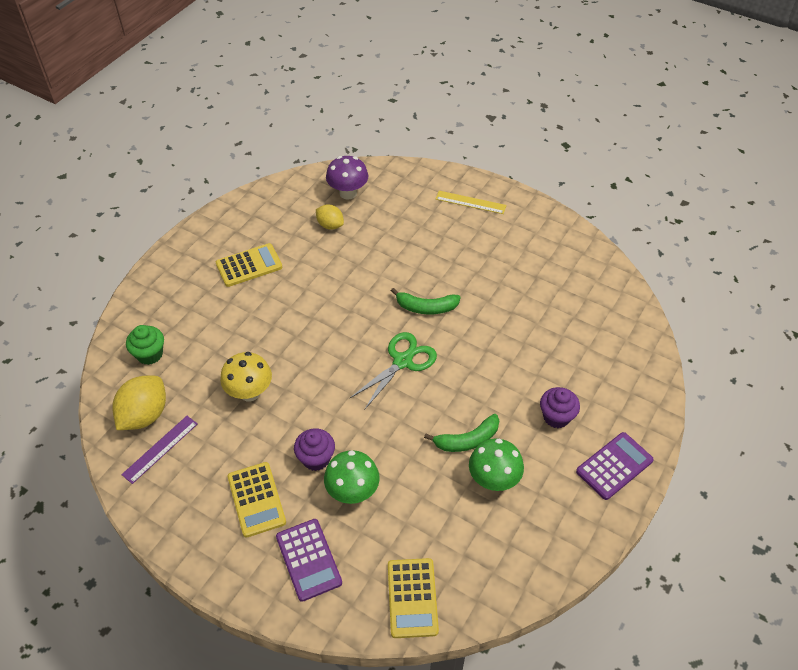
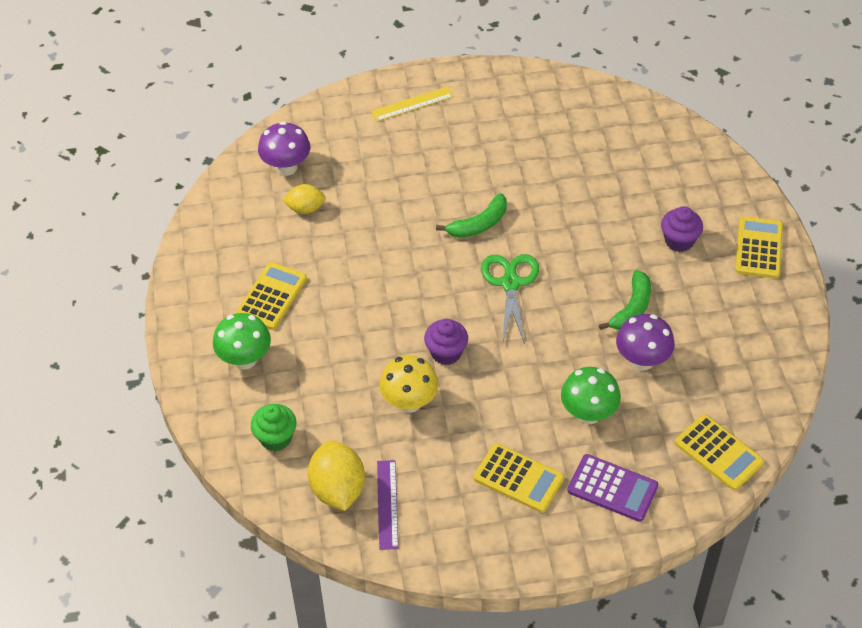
camera: 40 degrees left, 0 degrees up
purple cupcake [294,428,335,471] -> purple cupcake moved to [424,319,468,365]
green mushroom [469,438,524,491] -> green mushroom moved to [213,313,271,370]
purple calculator [576,432,654,500] -> yellow calculator [735,216,783,278]
none -> purple mushroom [616,314,675,371]

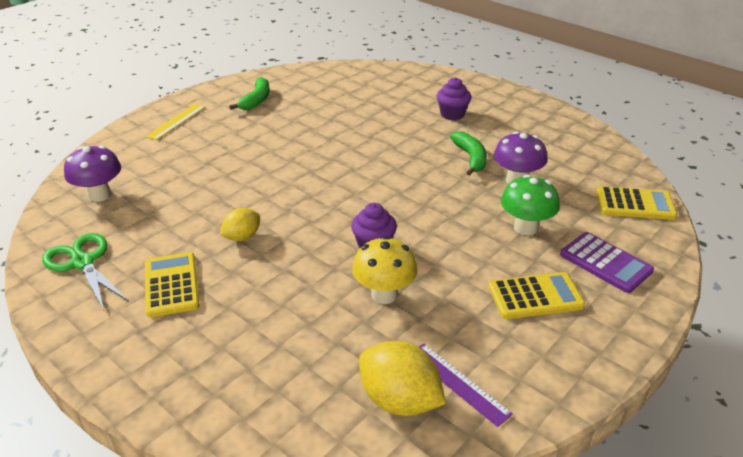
camera: 40 degrees left, 15 degrees down
green mushroom [213,313,271,370] -> none
green cupcake [251,404,296,451] -> none
yellow lemon [282,184,326,214] -> yellow lemon moved to [220,208,260,241]
green banana [436,193,507,238] -> green banana moved to [229,77,270,110]
green scissors [481,254,539,344] -> green scissors moved to [42,233,129,310]
purple calculator [567,454,658,522] -> purple calculator turned 60 degrees clockwise [560,232,654,293]
yellow calculator [735,216,783,278] -> none

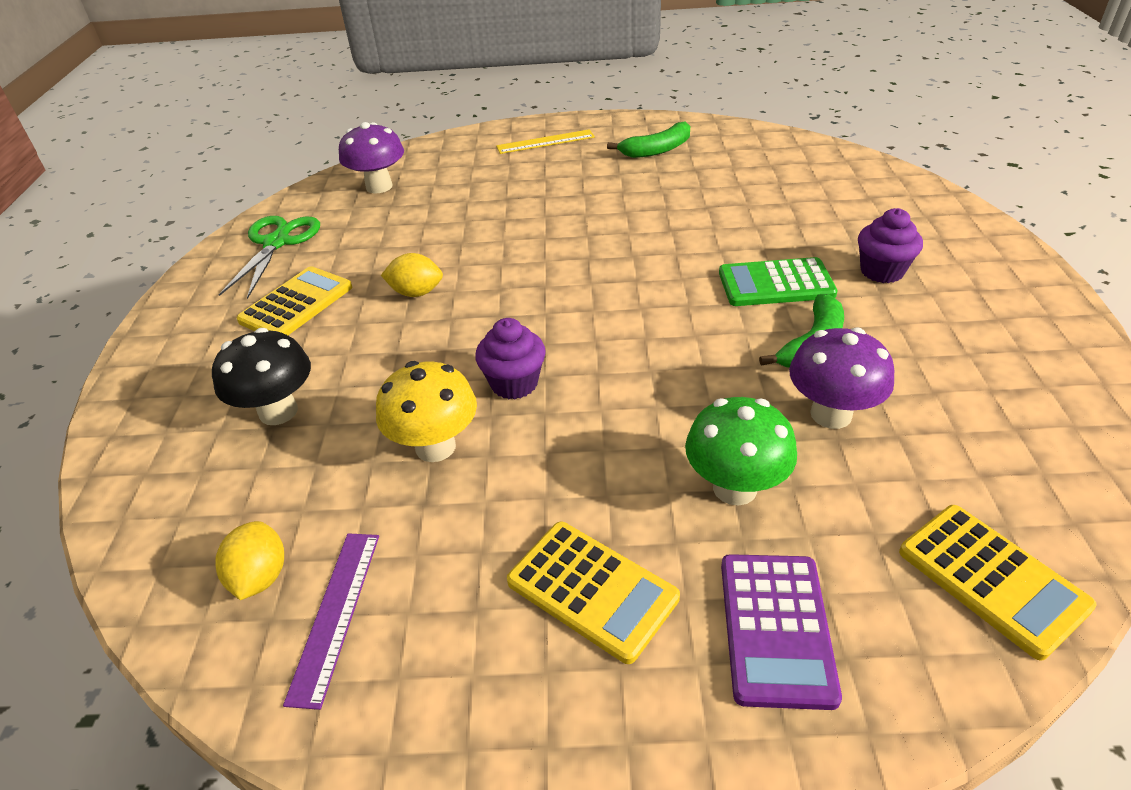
camera: 50 degrees right, 5 degrees up
yellow lemon [359,341,446,416] -> yellow lemon [215,521,284,600], size x0.60
none -> black mushroom [212,328,311,425]
none -> green calculator [719,257,838,306]

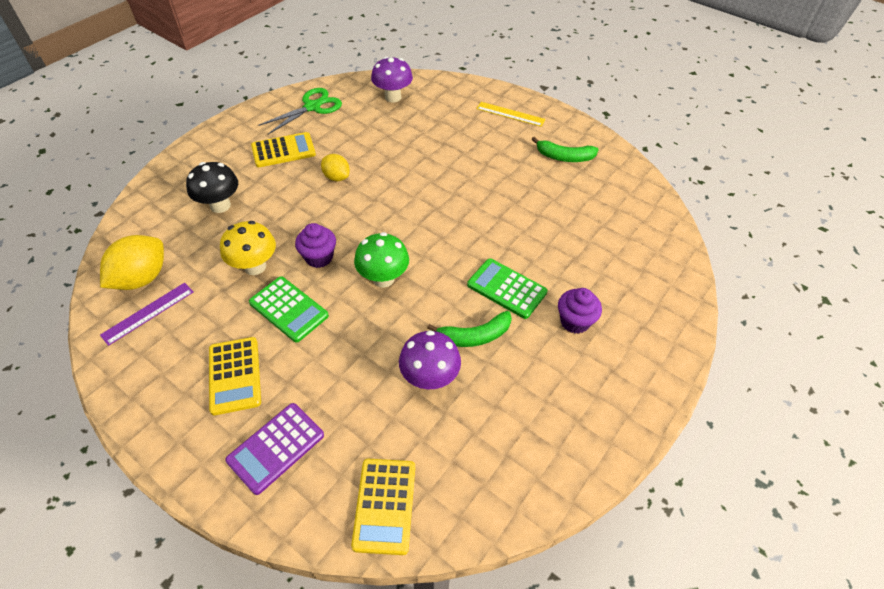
camera: 35 degrees right, 10 degrees up
yellow lemon [215,521,284,600] -> yellow lemon [100,235,164,290], size x1.66
green mushroom [685,397,797,505] -> green mushroom moved to [354,232,409,288]
none -> green calculator [249,276,329,342]

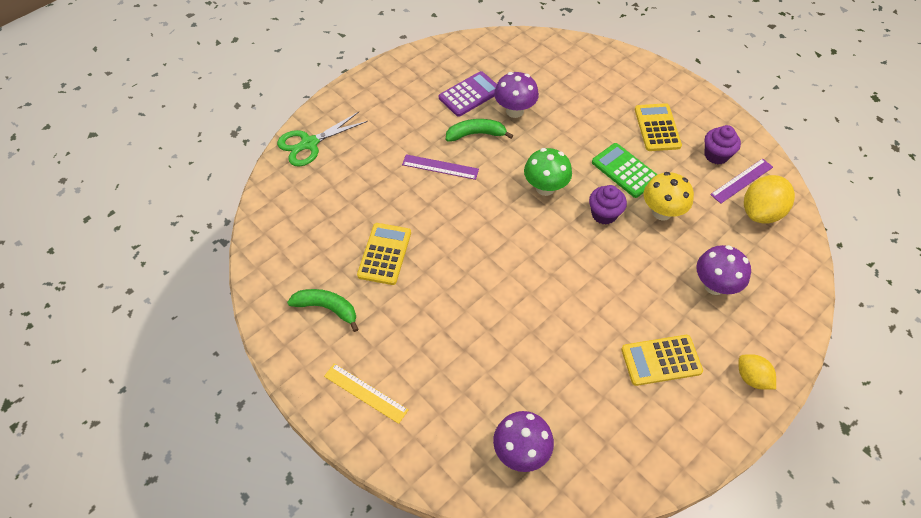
camera: 170 degrees left, 5 degrees up
black mushroom [186,162,238,213] -> purple mushroom [697,245,751,295]
purple calculator [225,403,324,495] -> purple calculator moved to [439,71,497,117]
green scissors [258,88,342,134] -> green scissors moved to [277,112,368,167]
yellow lemon [321,154,350,181] -> yellow lemon moved to [739,354,776,390]
yellow calculator [351,459,415,555] -> yellow calculator moved to [357,223,411,285]
green calculator [467,258,548,319] -> purple ruler [402,154,479,180]
purple cupcake [558,288,602,334] -> purple cupcake moved to [704,125,741,165]

